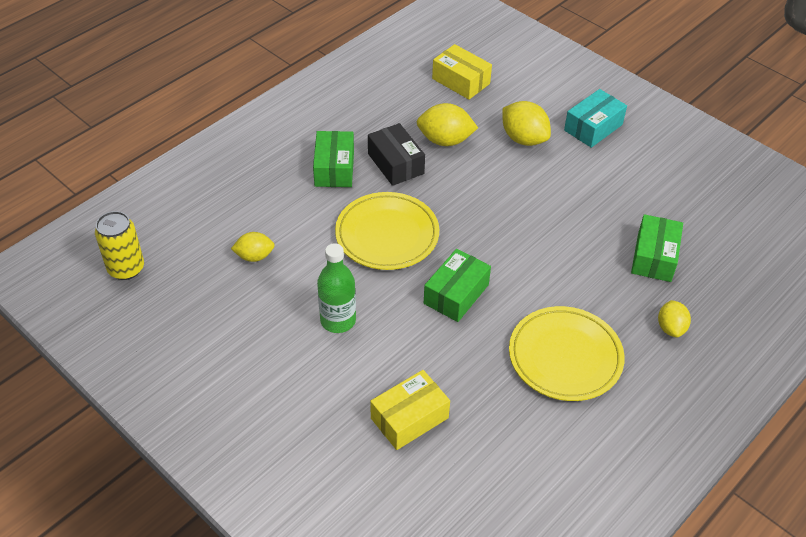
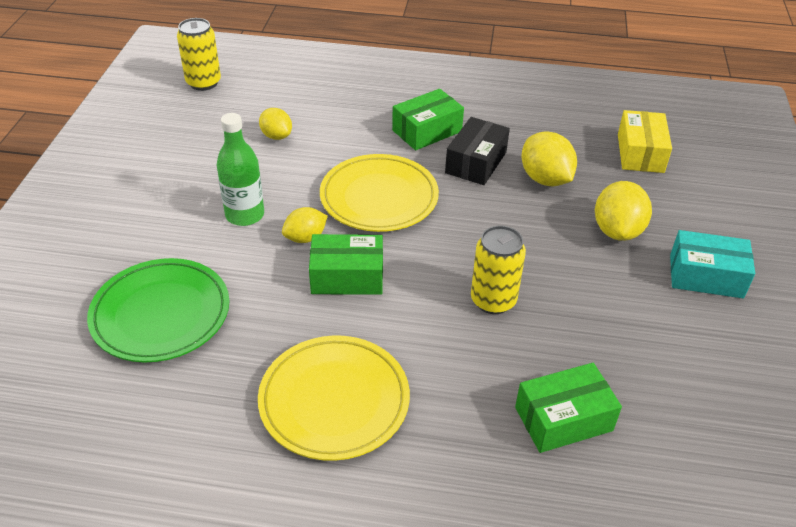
camera: 55 degrees right, 5 degrees down
yellow box [370,370,450,450] -> green plate [87,258,229,363]
yellow lemon [658,300,691,337] -> yellow lemon moved to [282,207,328,243]
none -> yellow can [471,226,526,314]

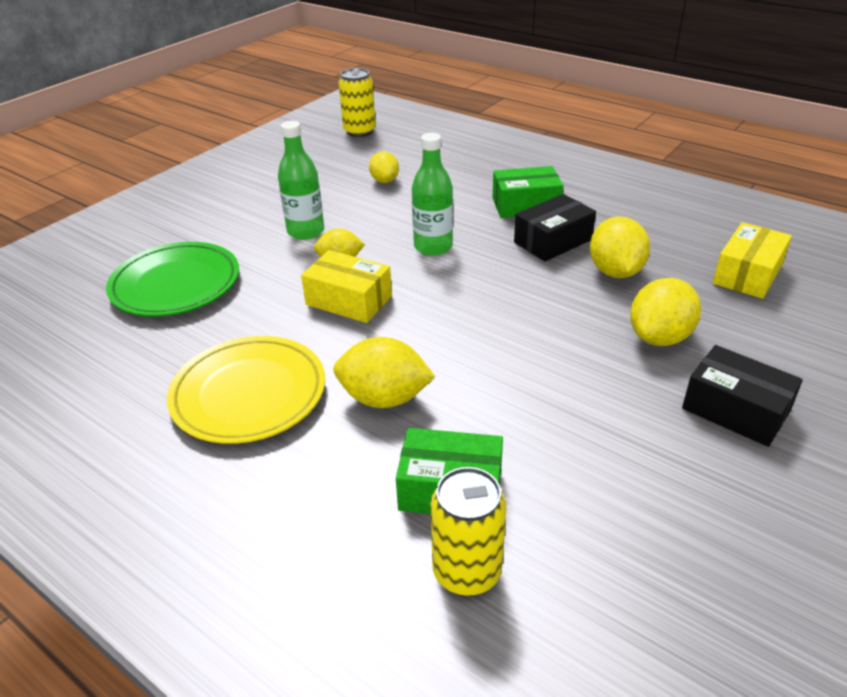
camera: 30 degrees right, 5 degrees down
green box [309,234,383,295] -> yellow box [301,250,392,323]
yellow plate [320,154,439,232] -> green bottle [412,133,453,256]
yellow can [471,226,526,314] -> yellow can moved to [430,467,507,596]
turquoise box [670,230,755,298] -> black box [682,345,803,447]
none -> yellow lemon [333,337,435,408]

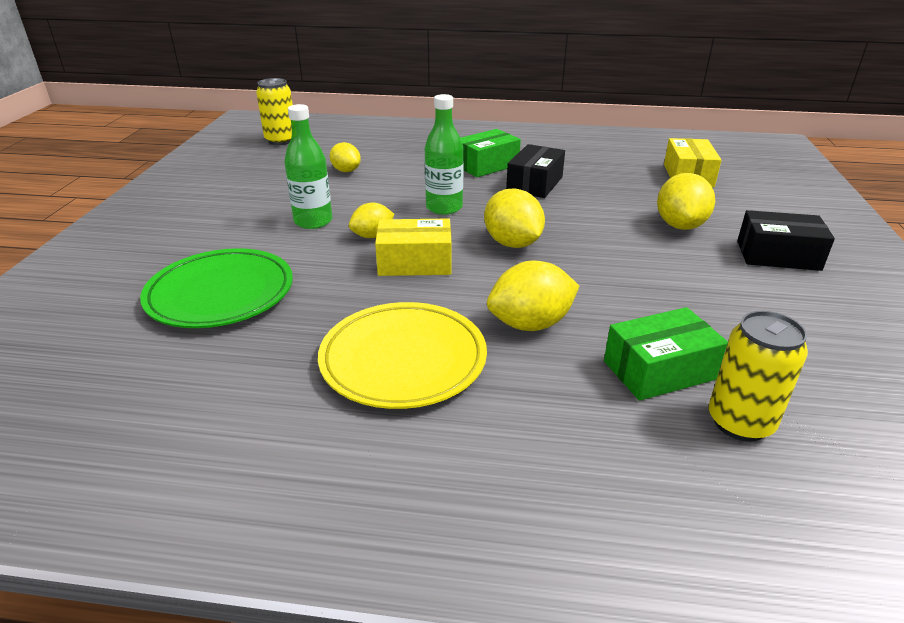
camera: 30 degrees left, 5 degrees down
yellow lemon [590,216,650,278] -> yellow lemon moved to [484,189,545,248]

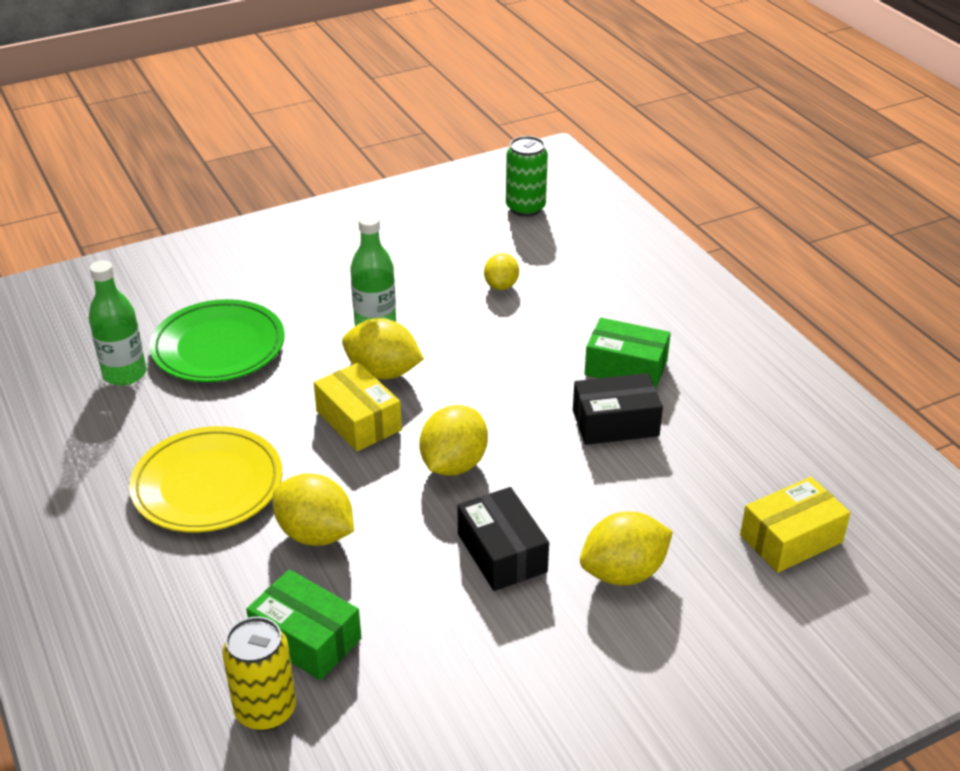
camera: 55 degrees right, 5 degrees up
yellow can [256,78,293,145] -> green can [506,136,548,217]
yellow lemon [349,203,394,238] -> yellow lemon [342,318,424,379], size x1.58
green bottle [425,94,464,215] -> green bottle moved to [88,260,147,386]
black box [737,210,835,271] -> black box moved to [457,487,549,591]

